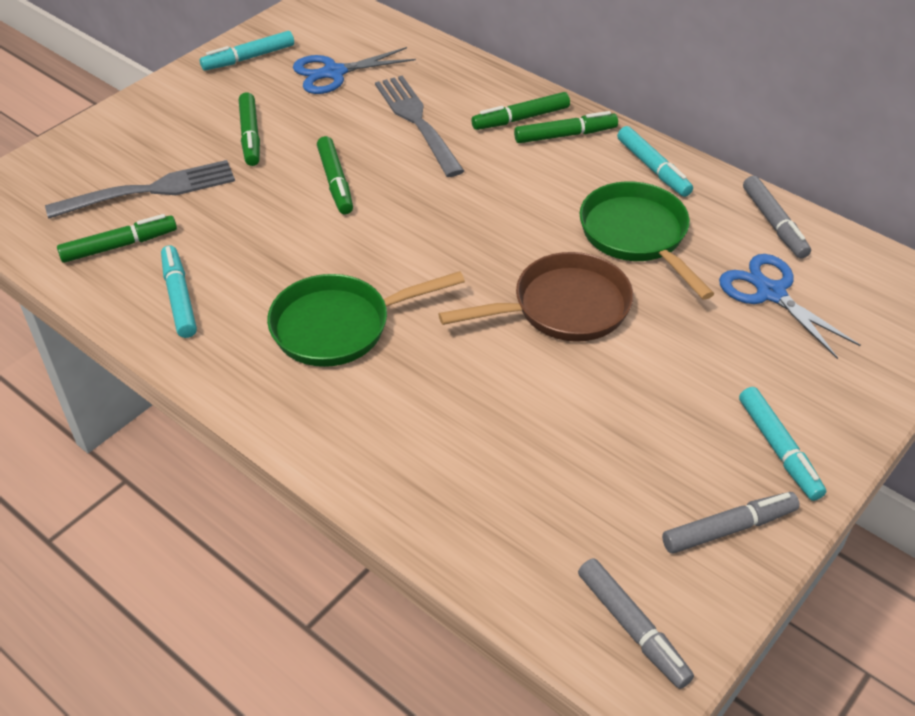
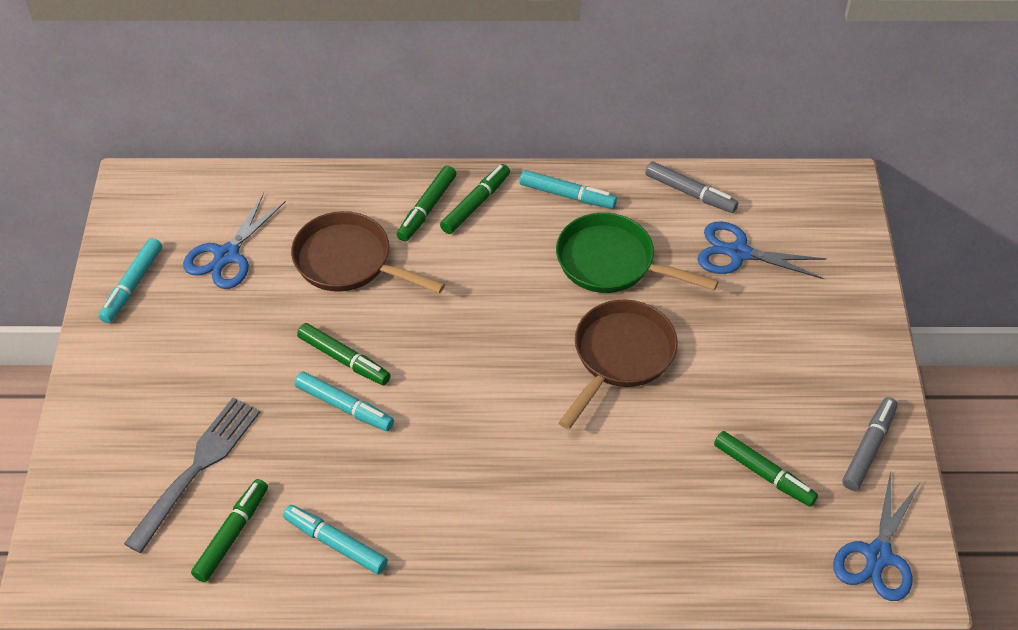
camera: 40 degrees left, 5 degrees up
green marker [239,92,260,166] -> green marker moved to [714,431,818,507]
green pan [267,271,465,367] -> none
grey fork [375,76,464,177] -> brown pan [291,211,445,293]
grey marker [578,558,694,689] -> blue scissors [833,471,921,601]
turquoise marker [739,387,826,501] -> turquoise marker moved to [294,372,394,431]

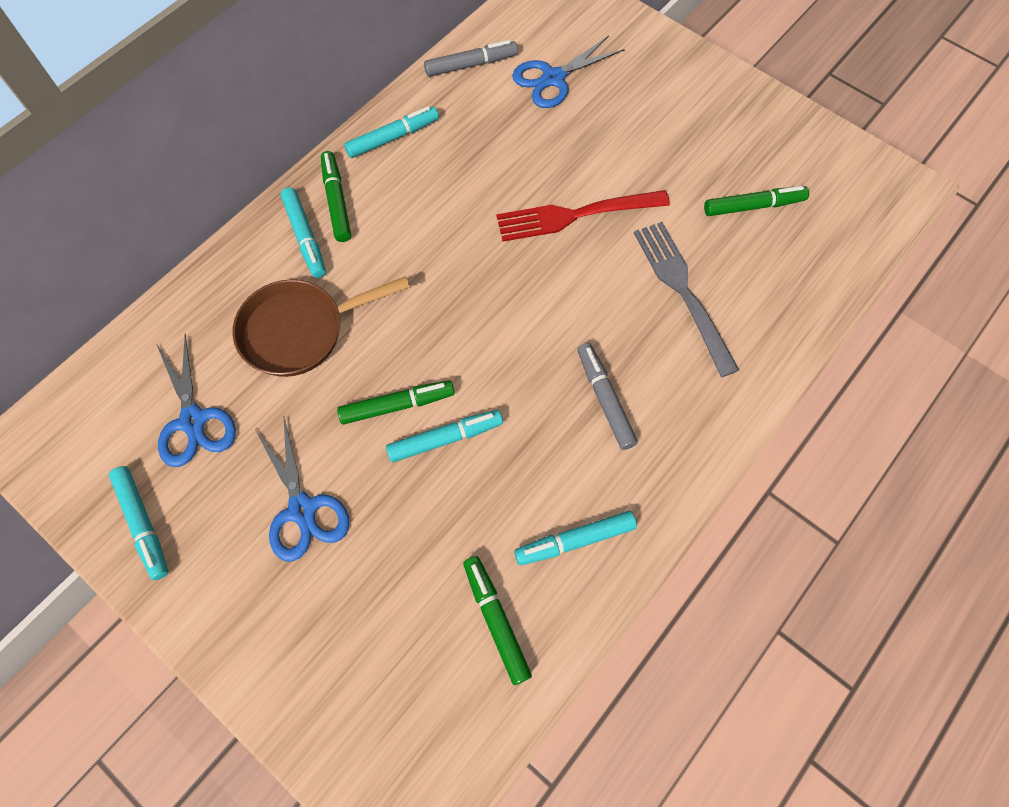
camera: 50 degrees left, 15 degrees up
grey fork [124,398,260,553] -> grey fork moved to [634,222,739,377]
green marker [397,165,456,242] -> turquoise marker [280,187,326,278]
green pan [556,213,719,293] -> none
brown pan [559,300,678,429] -> red fork [496,190,670,242]
blue scissors [833,471,921,601] -> blue scissors moved to [255,418,350,562]
grey marker [843,397,898,491] -> grey marker moved to [577,343,638,450]

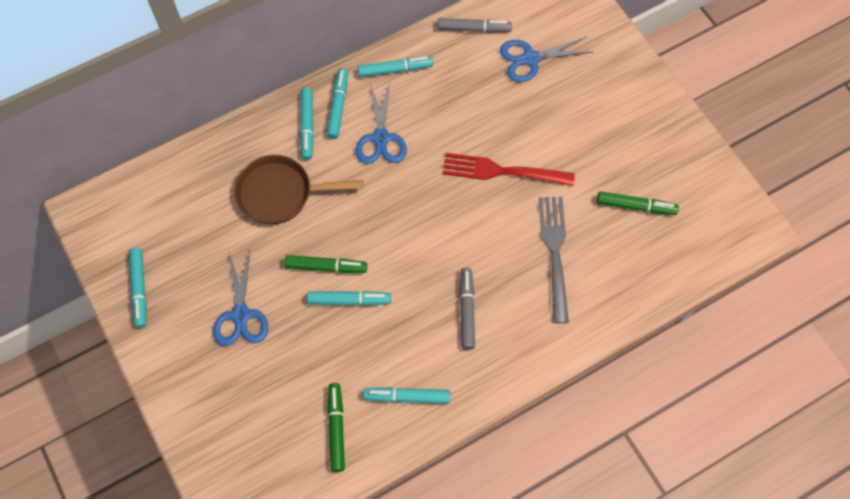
camera: 20 degrees right, 0 degrees up
blue scissors [157,334,236,467] -> blue scissors moved to [356,82,407,164]
green marker [321,151,351,242] -> turquoise marker [326,68,348,139]

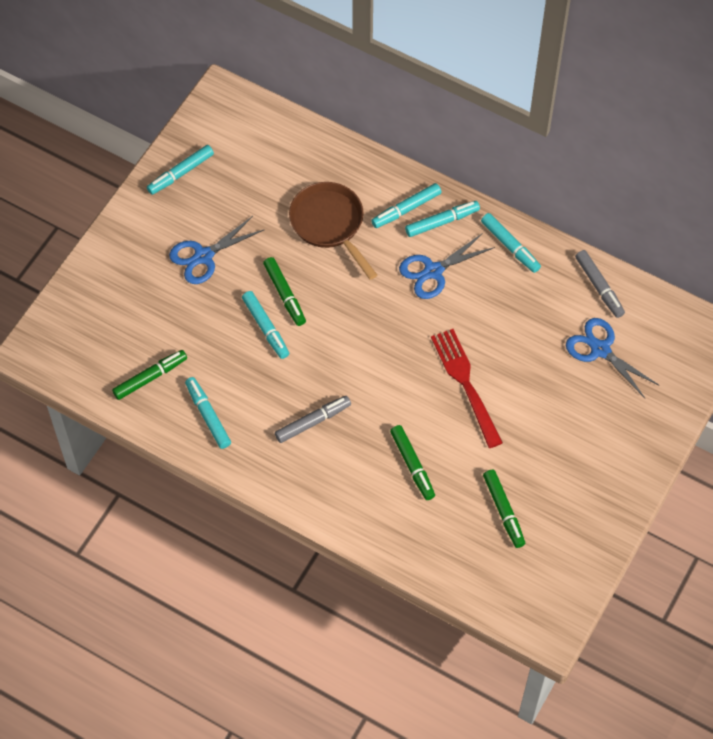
camera: 60 degrees right, 5 degrees down
grey fork [539,197,569,323] -> green marker [390,425,435,500]

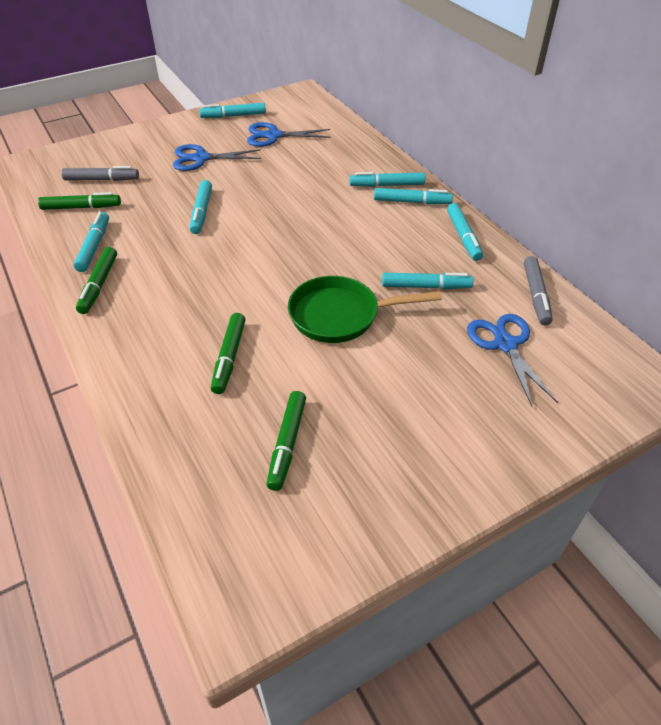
camera: 30 degrees right, 15 degrees down
green marker [263,257,306,326] -> green marker moved to [76,247,117,314]
grey marker [275,396,351,443] -> grey marker moved to [61,166,139,181]
brown pan [289,182,377,280] -> none
blue scissors [399,233,495,299] -> blue scissors moved to [247,122,331,147]
red fork [431,329,503,448] -> green pan [288,276,442,343]
none -> turquoise marker [382,273,474,289]

